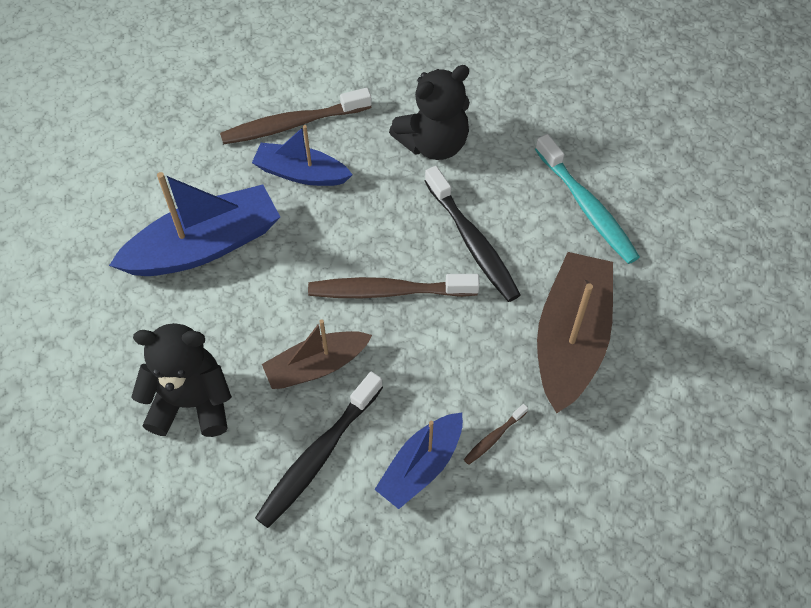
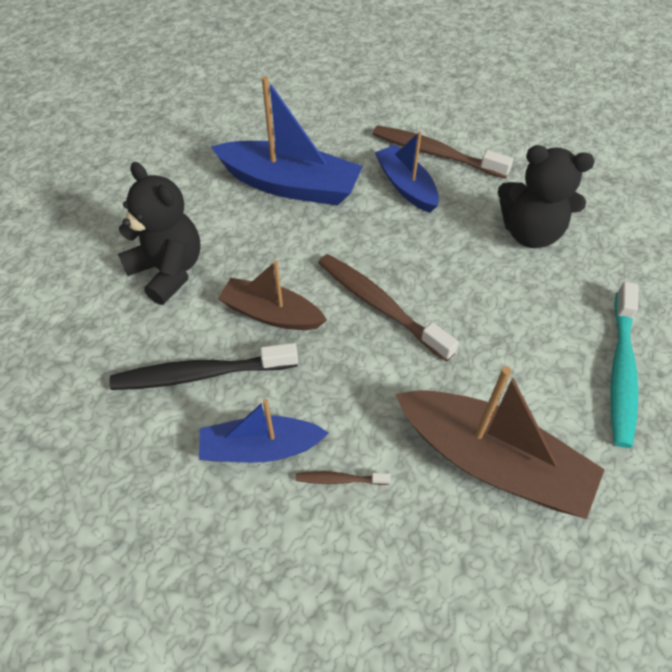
camera: 45 degrees right, 5 degrees down
black toothbrush [425,166,521,302] -> none
brown boat [537,252,613,413] -> brown boat turned 60 degrees clockwise [395,366,605,519]

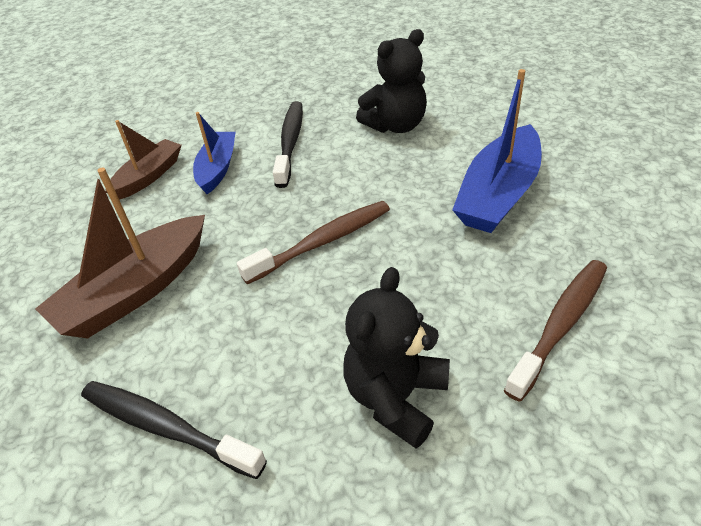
camera: 105 degrees right, 10 degrees down
brown boat [218,260,327,330] -> brown boat moved to [105,120,182,200]
brown toothbrush [296,471,391,485] -> none
blue boat [375,131,439,213] -> none
turquoise toothbrush [610,281,638,448] -> black toothbrush [81,381,267,479]

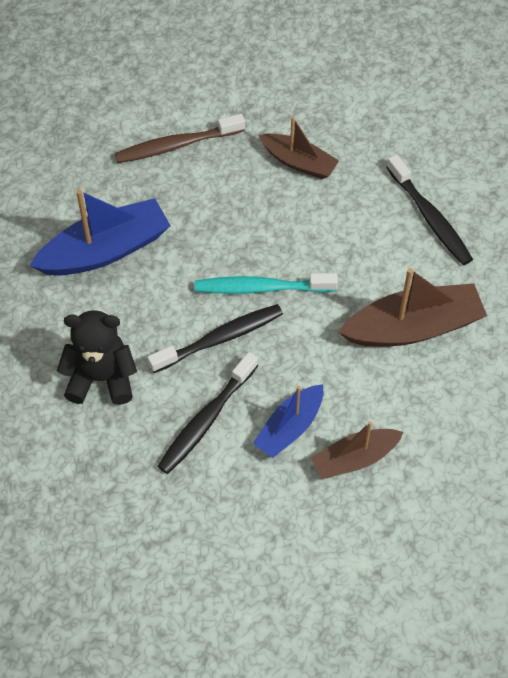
camera: 150 degrees left, 15 degrees up
brown toothbrush [237,201,390,284] -> turquoise toothbrush [195,273,338,294]
black teddy bear [343,267,450,449] -> brown boat [259,116,339,179]
none -> black toothbrush [147,304,283,373]

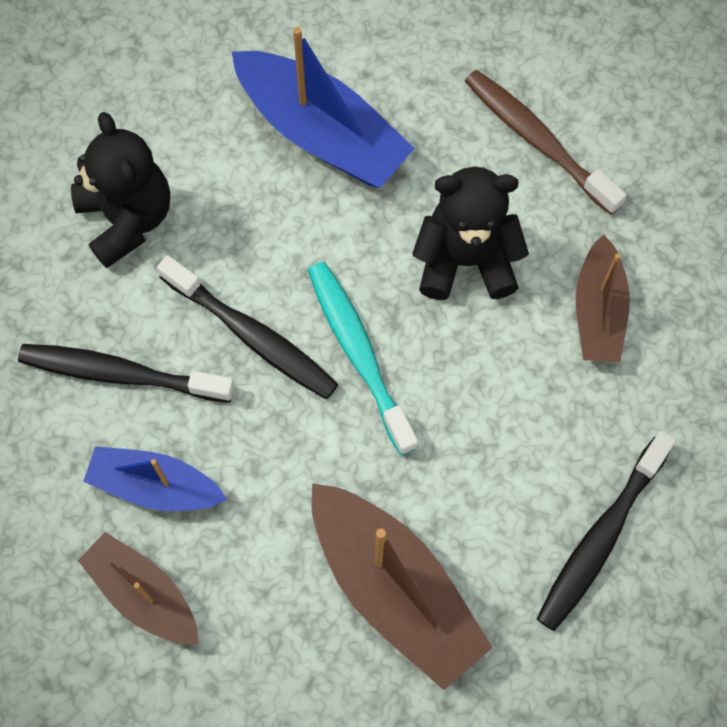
camera: 65 degrees right, 10 degrees up
none -> black teddy bear [412,167,529,300]

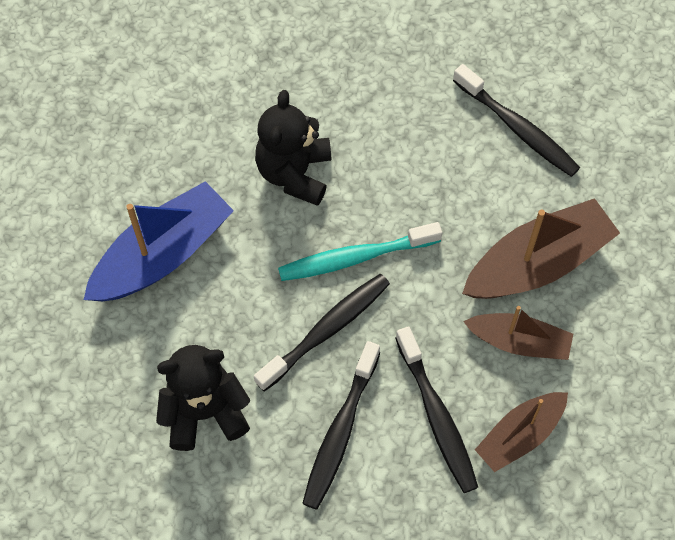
camera: 80 degrees left, 5 degrees down
blue boat [83,446,227,511] -> black toothbrush [395,326,478,493]
brown toothbrush [465,70,626,215] -> none
brown boat [576,234,630,363] -> brown boat moved to [463,306,573,360]

